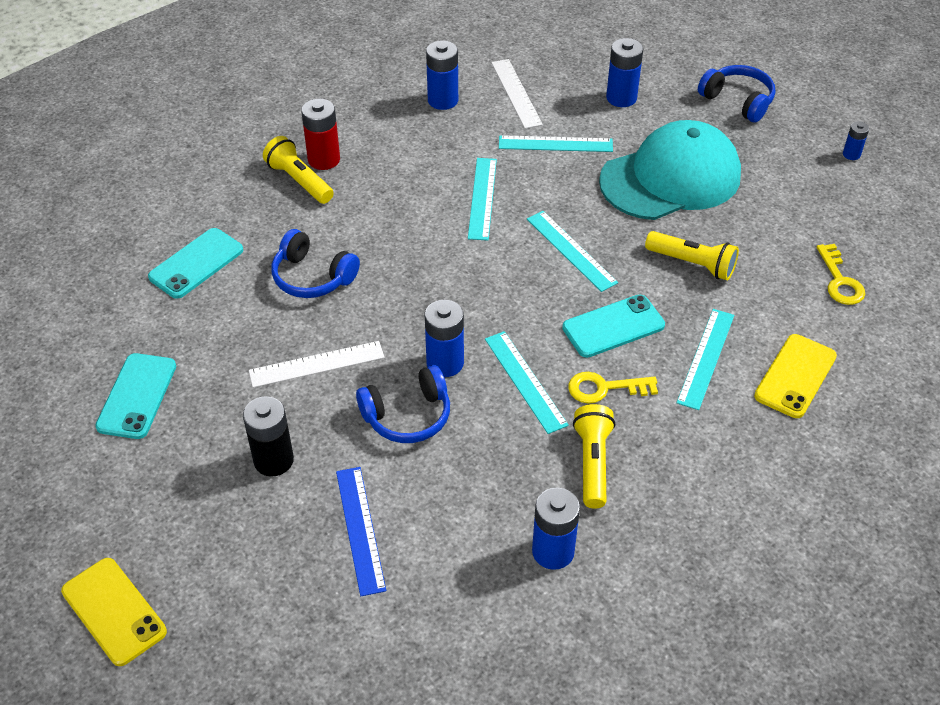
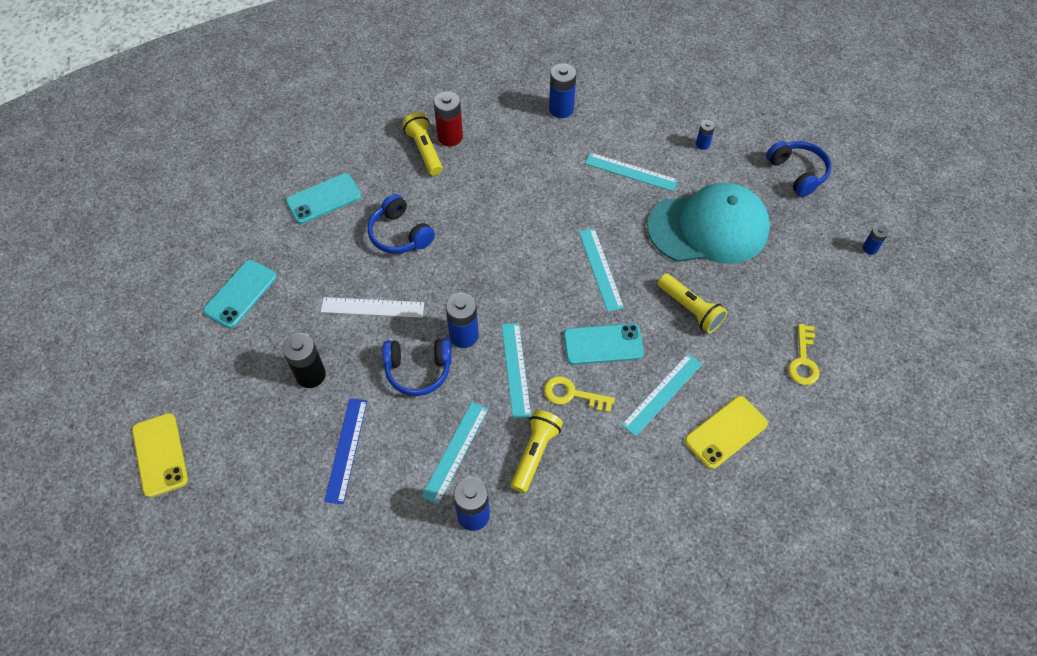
camera: 20 degrees right, 10 degrees up
turquoise ruler [468,158,497,240] -> turquoise ruler moved to [421,402,488,505]
white ruler [491,59,543,129] -> none
blue battery [606,38,643,107] -> blue battery [696,120,715,150], size x0.55

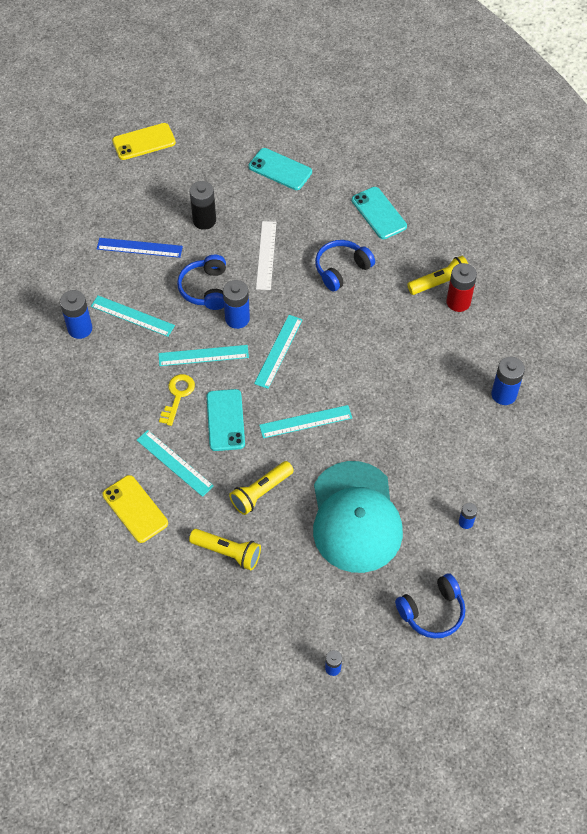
camera: 90 degrees right, 0 degrees up
yellow flashlight [511,410,563,493] -> yellow flashlight moved to [189,529,261,570]
turquoise ruler [585,152,678,191] -> turquoise ruler moved to [254,315,303,389]
yellow key [788,324,820,385] -> none

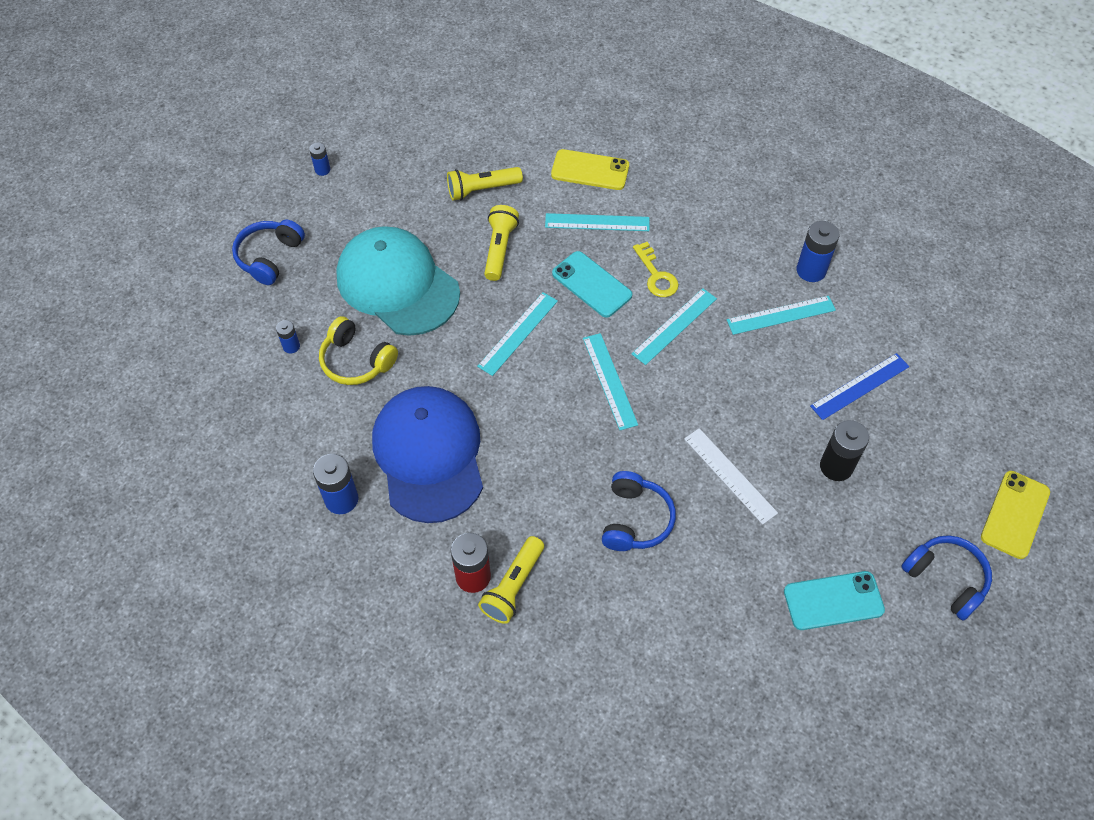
camera: 140 degrees right, 0 degrees up
blue headphones [177,255,226,310] -> blue headphones moved to [901,535,992,621]
blue battery [223,280,250,329] -> none
turquoise phone [352,187,407,239] -> none
none -> yellow headphones [319,316,398,385]
none -> blue cap [372,386,483,523]

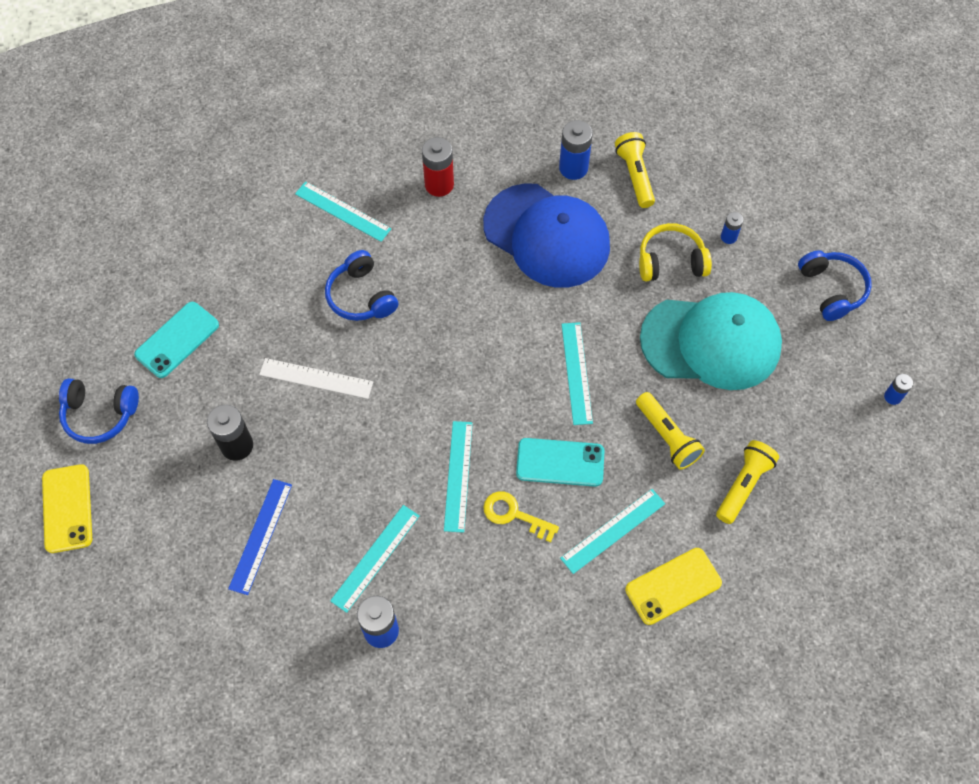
camera: 140 degrees right, 5 degrees up
yellow flashlight [478,536,544,624] -> yellow flashlight moved to [615,132,655,208]
turquoise ruler [583,333,638,430] -> turquoise ruler moved to [295,181,391,242]

